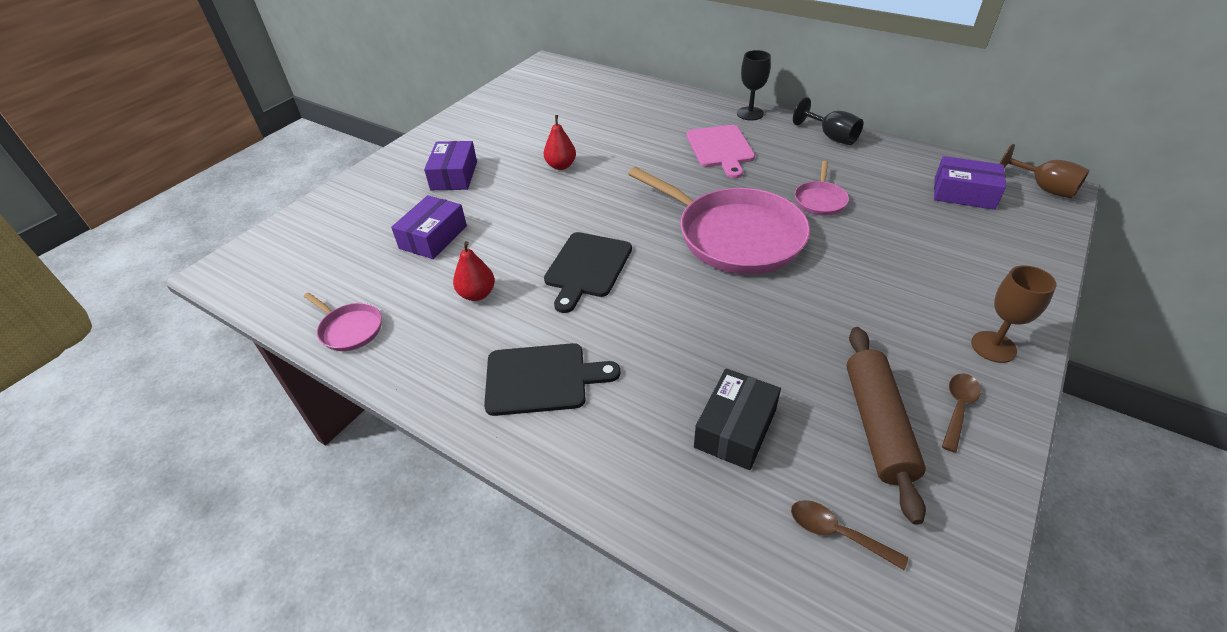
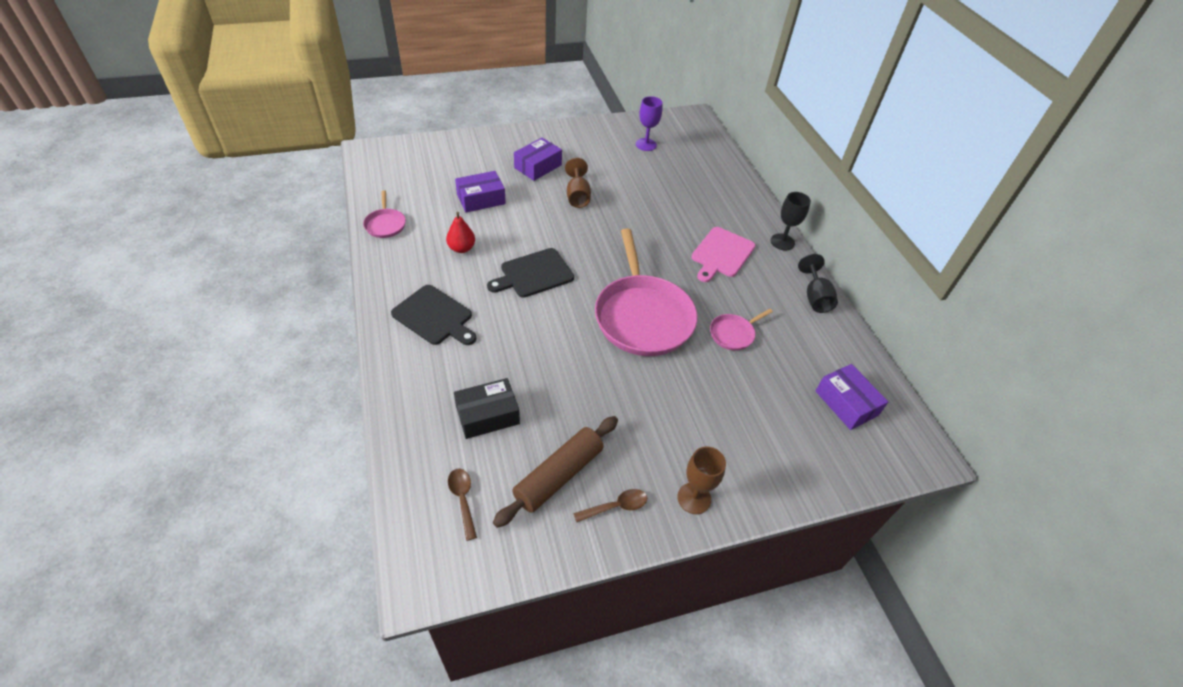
camera: 35 degrees right, 5 degrees up
red pear [544,115,576,170] -> none
brown goblet [999,144,1090,199] -> brown goblet moved to [565,158,591,208]
none -> purple goblet [636,96,663,151]

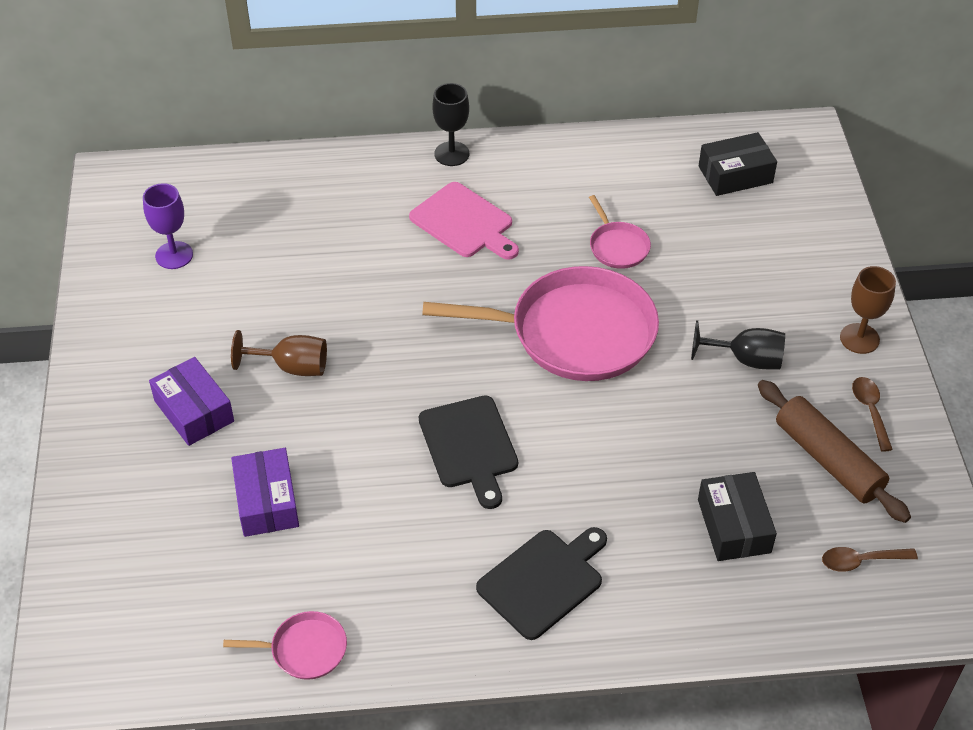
camera: 75 degrees left, 0 degrees up
red pear [446,212,475,253] -> none
black goblet [798,254,838,313] -> black goblet moved to [691,320,785,369]
purple box [816,364,888,430] -> black box [699,132,777,196]

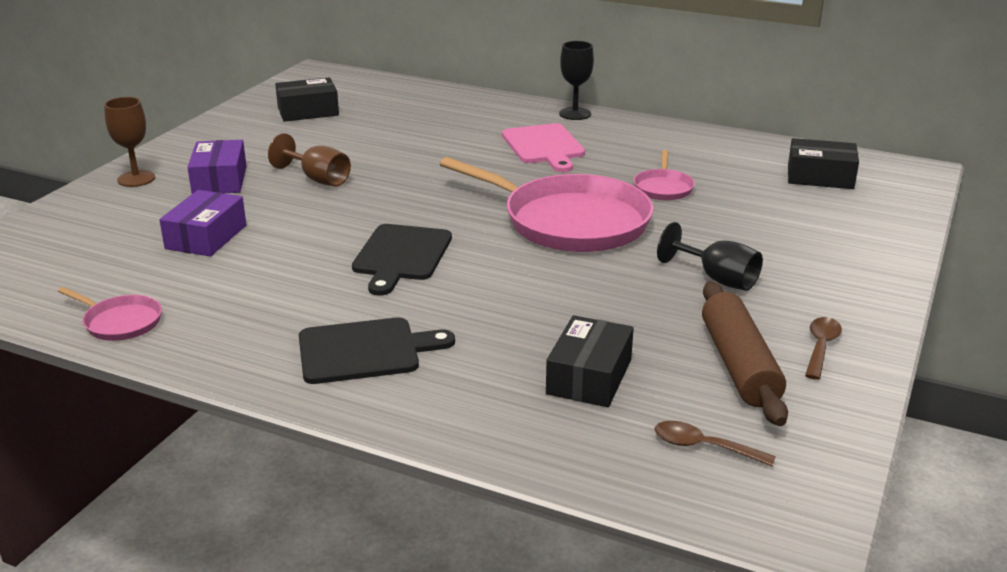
camera: 30 degrees right, 20 degrees down
purple goblet [143,183,193,269] -> black box [275,77,339,122]
brown goblet [840,266,896,354] -> brown goblet moved to [104,97,155,187]

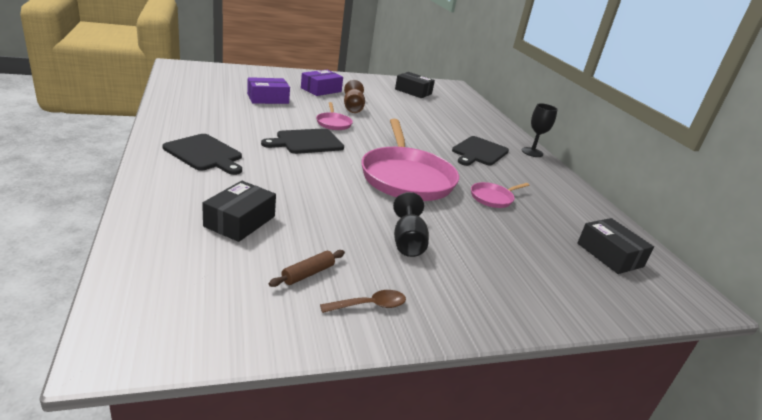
camera: 45 degrees right, 0 degrees up
pink pan [58,287,162,341] -> pink pan moved to [316,102,353,130]
brown goblet [104,97,155,187] -> none
pink cutting board [502,123,585,172] -> black cutting board [452,136,509,166]
black box [546,315,634,407] -> black box turned 45 degrees counterclockwise [202,181,276,242]
brown spoon [655,421,776,467] -> none
brown rolling pin [702,281,788,426] -> brown rolling pin [269,250,345,287], size x0.50

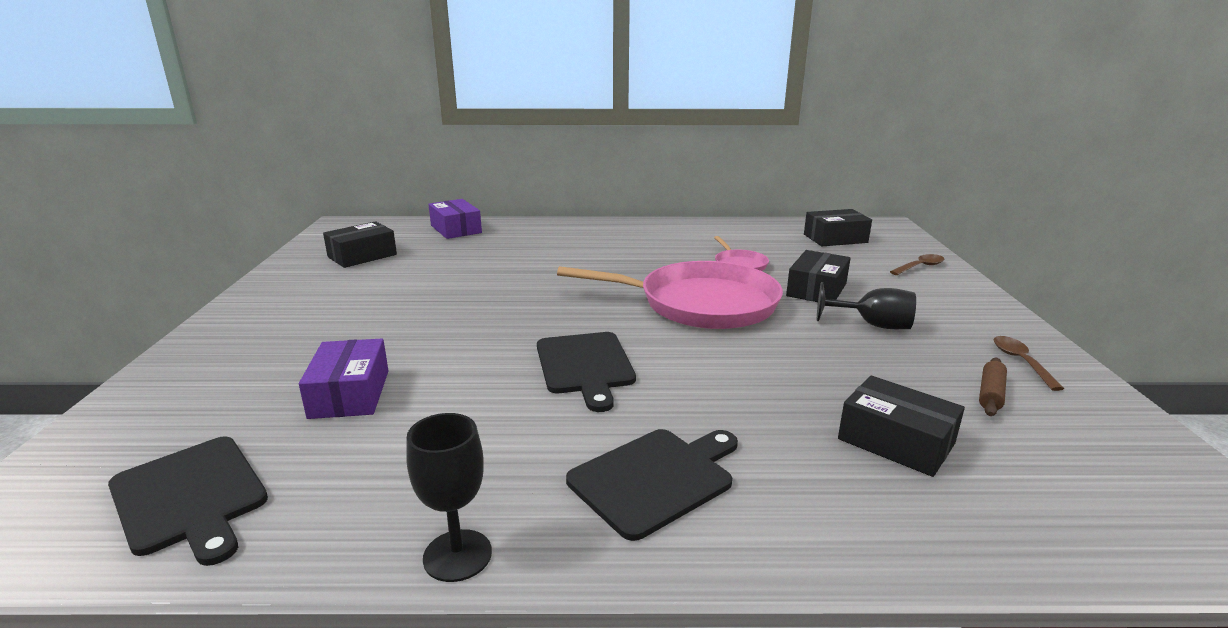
camera: 70 degrees left, 5 degrees down
brown rolling pin [269,250,345,287] -> brown rolling pin turned 60 degrees clockwise [979,358,1007,416]
purple box [301,70,343,96] -> purple box moved to [429,199,482,239]
pink pan [316,102,353,130] -> none
brown goblet [344,80,365,113] -> none
black cutting board [452,136,509,166] -> black cutting board moved to [108,437,268,566]
black goblet [522,103,558,157] -> black goblet moved to [406,413,492,582]
none -> black box [786,250,851,302]
none -> brown spoon [890,254,945,275]

